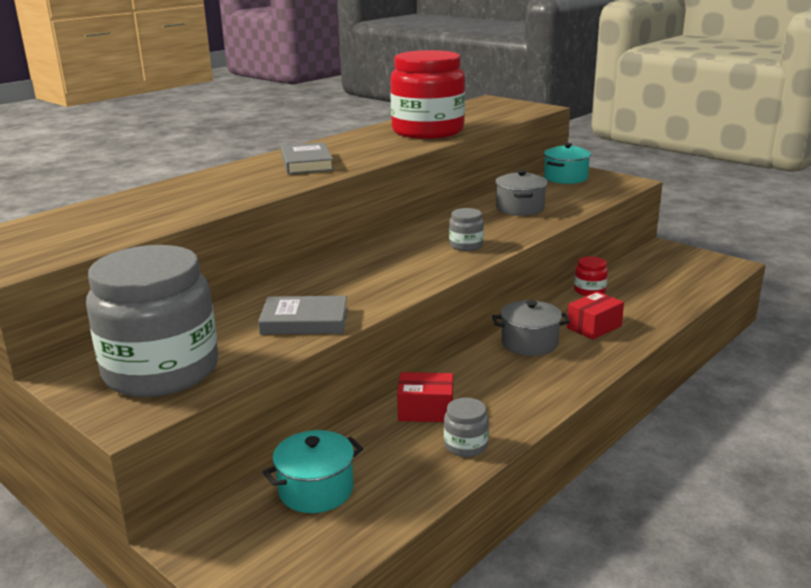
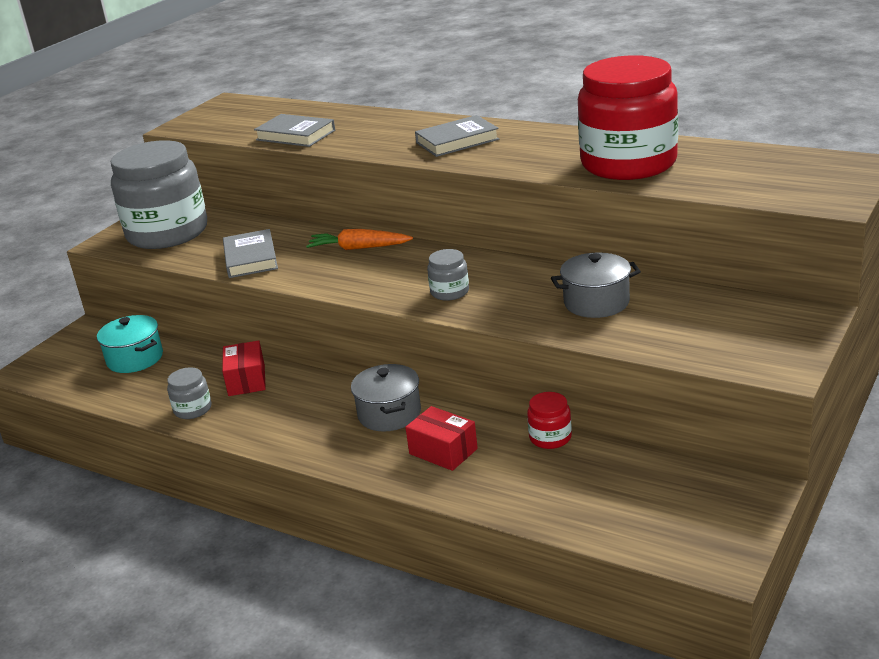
camera: 80 degrees right, 5 degrees up
turquoise pot [544,143,591,184] -> none
none -> grey book [254,114,335,147]
none -> orange carrot [306,229,413,250]

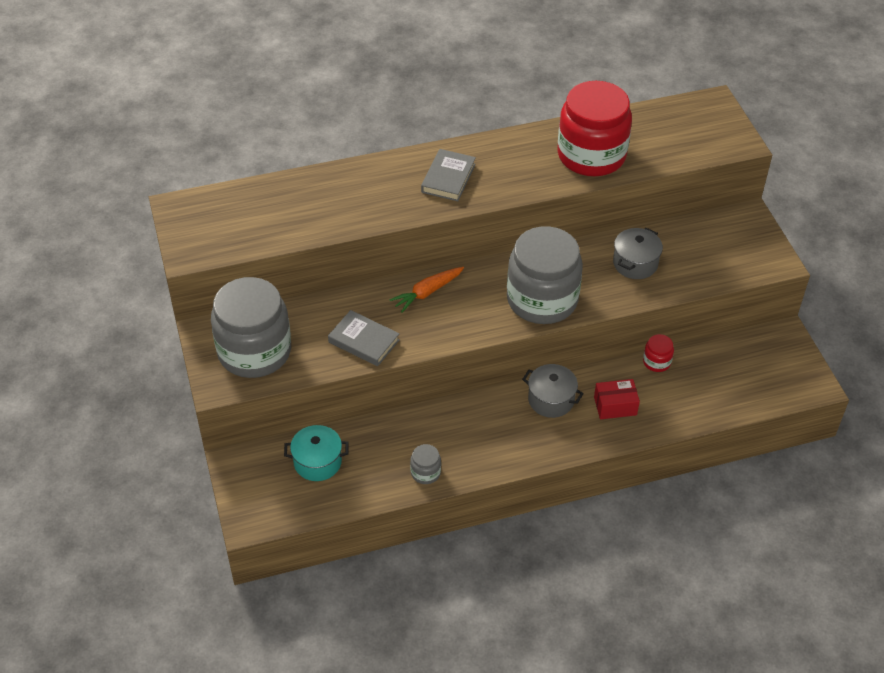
camera: 50 degrees left, 20 degrees up
red box [222,340,266,396] -> none
grey book [254,114,335,147] -> none
grey jar [427,249,469,301] -> grey jar [507,226,583,324], size x2.48

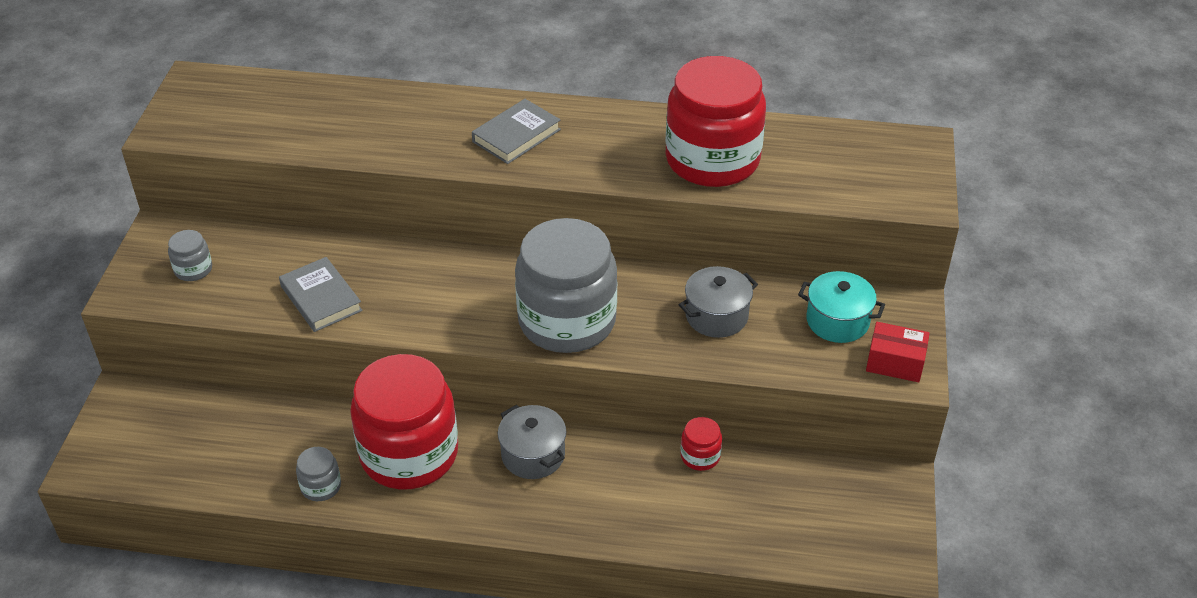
camera: 25 degrees right, 5 degrees down
grey jar [211,277,291,378] -> grey jar [168,230,212,281], size x0.40
turquoise pot [284,425,349,481] -> turquoise pot moved to [798,271,885,343]
orange carrot [389,267,464,313] -> none
red box [594,379,640,419] -> red box moved to [866,322,930,382]
none -> red jar [350,354,458,489]

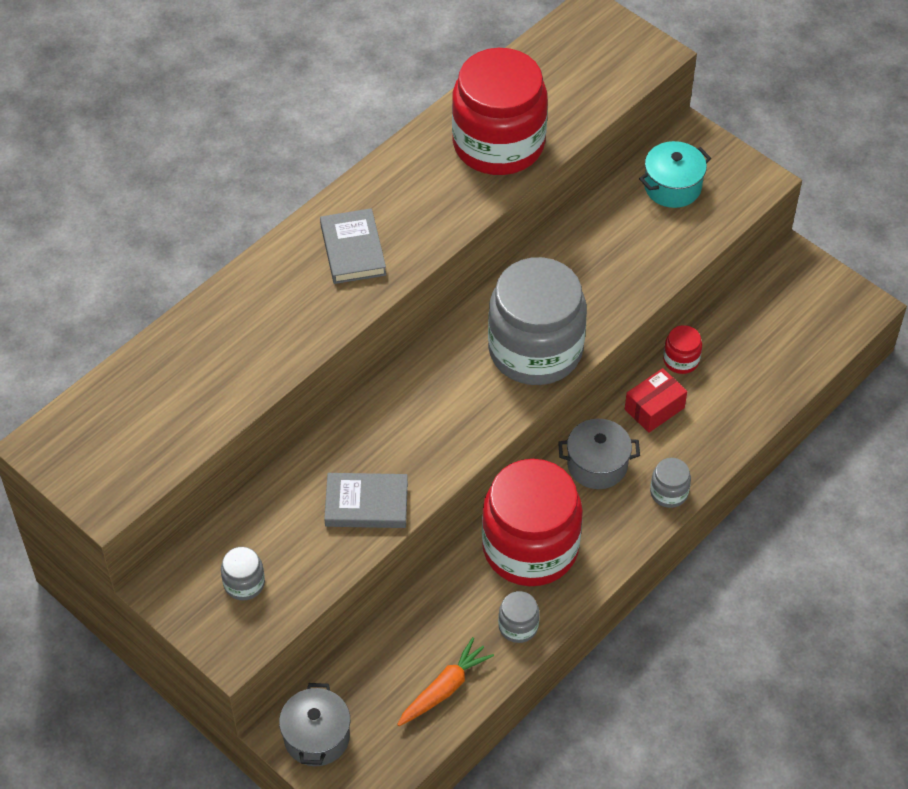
camera: 55 degrees left, 10 degrees up
grey pot [679,266,758,338] -> grey pot moved to [279,683,350,766]
red box [866,322,930,382] -> red box moved to [625,368,687,433]
none -> orange carrot [397,637,494,726]
none -> grey jar [650,458,691,508]

